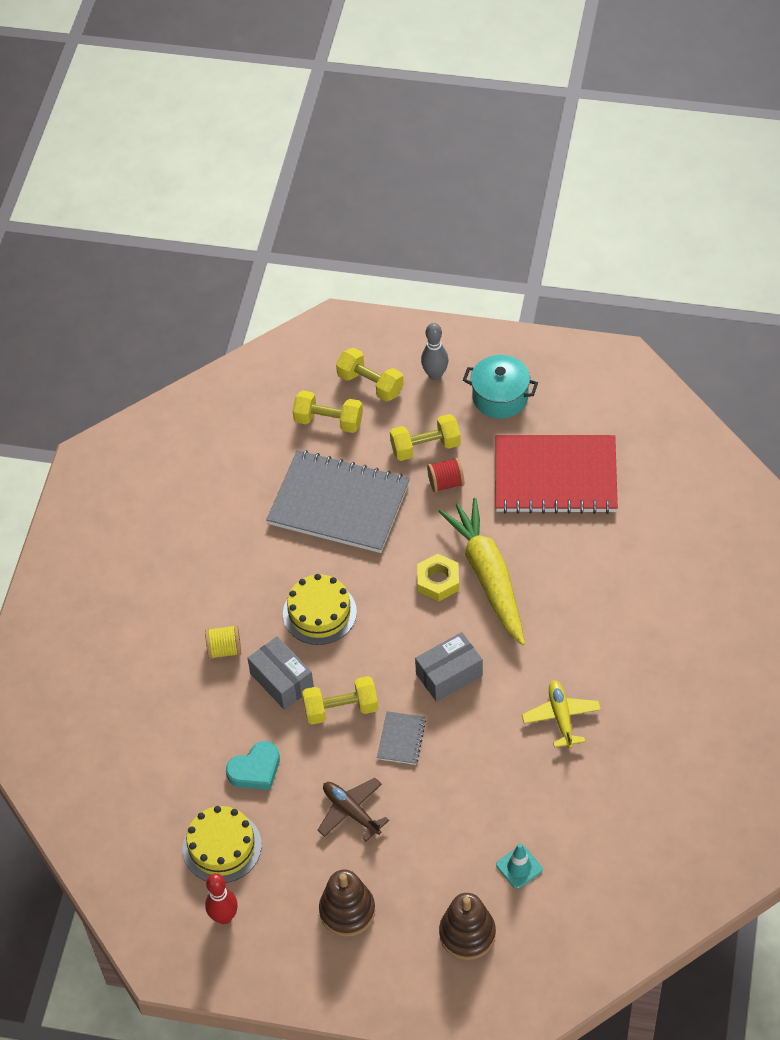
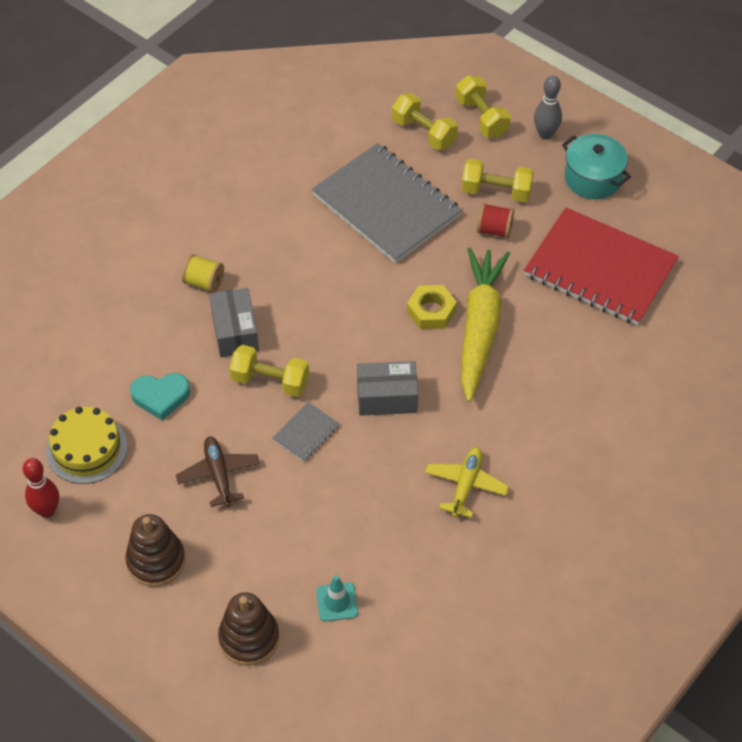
camera: 25 degrees right, 0 degrees up
yellow cake [283,574,357,645] -> none

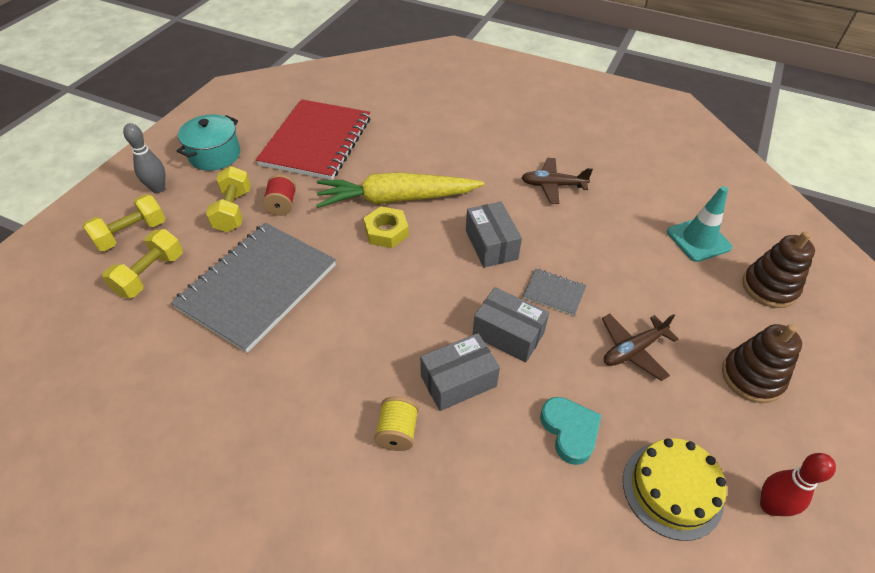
camera: 105 degrees left, 5 degrees down
yellow dumbbell [229,345,309,397] -> grey box [473,287,549,362]
turquoise traffic cone [316,575,358,621] -> turquoise traffic cone [667,186,732,262], size x1.51
yellow plane [425,447,509,518] -> brown plane [521,158,593,204]

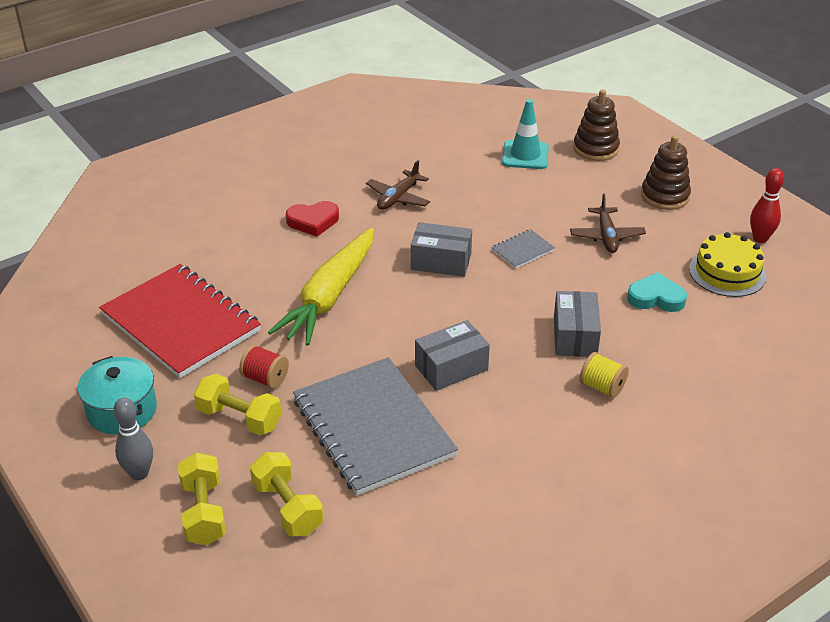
camera: 60 degrees left, 10 degrees down
yellow nut [364,206,409,248] -> none
grey box [473,287,549,362] -> grey box moved to [415,320,490,391]
none -> red heart [286,201,339,237]

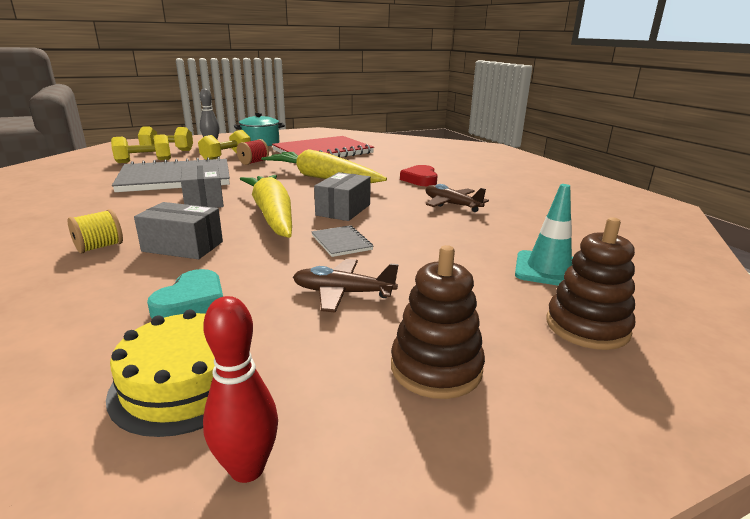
camera: 100 degrees right, 15 degrees down
none -> yellow carrot [240,175,292,238]

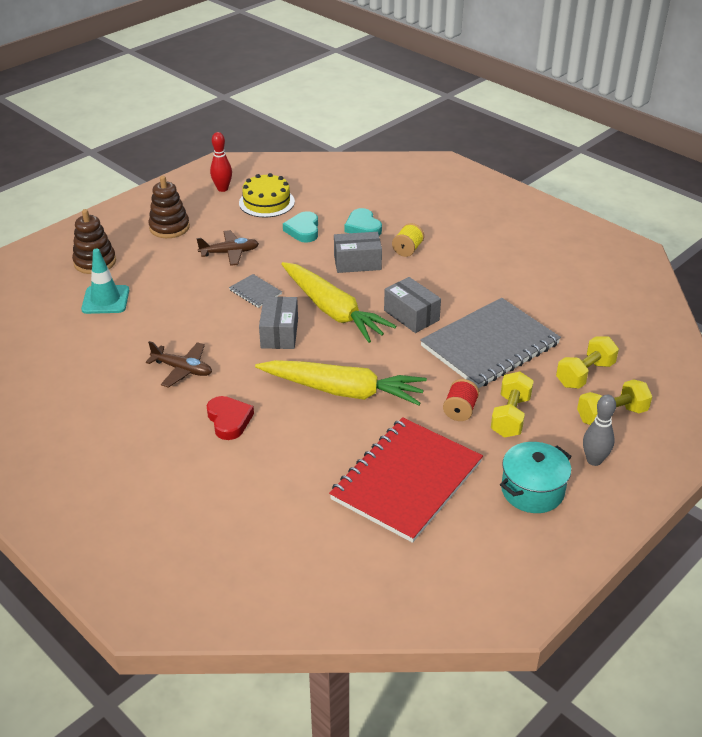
camera: 160 degrees right, 15 degrees up
none -> turquoise heart [345,208,382,236]

